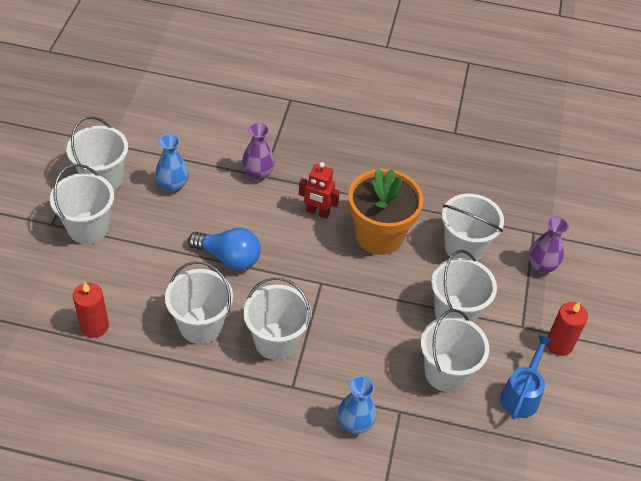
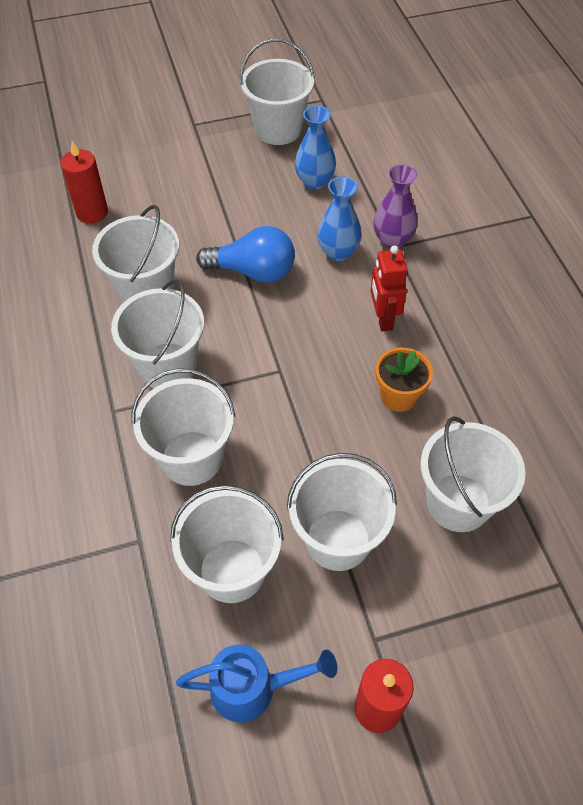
camera: 65 degrees right, 5 degrees up
white bucket [50,164,114,244] -> white bucket moved to [132,368,236,486]
blue light bulb [188,228,261,271] -> blue light bulb turned 75 degrees counterclockwise [196,226,295,283]
blue vase [338,376,376,434] -> blue vase moved to [317,176,362,261]
orange flower pot [348,169,423,255] -> orange flower pot [376,348,433,412], size x0.51
purple vase [529,216,569,274] -> none

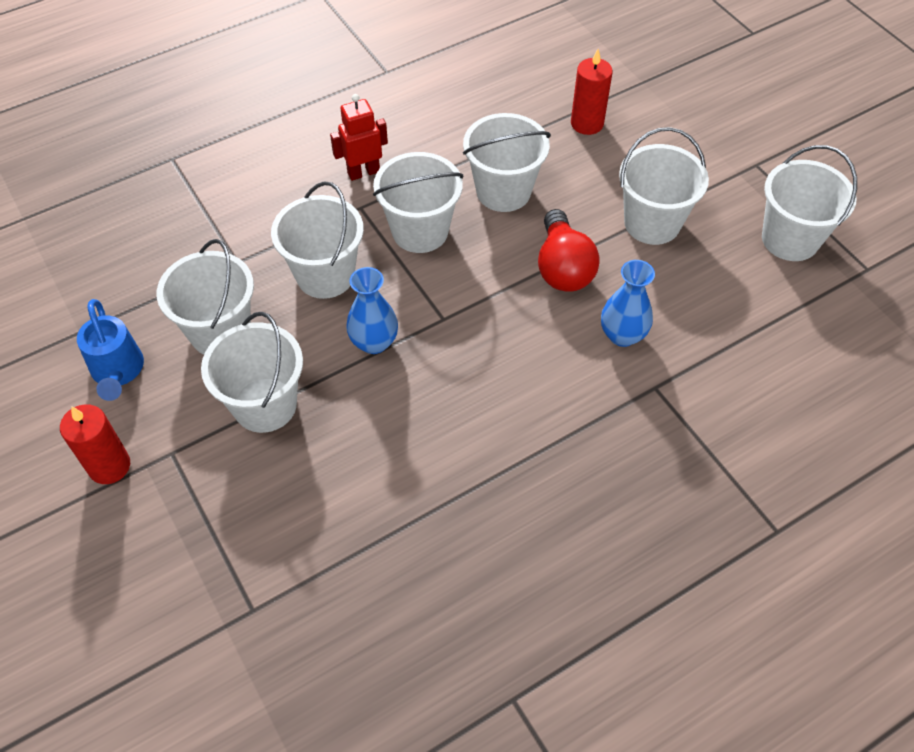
camera: 75 degrees right, 0 degrees up
blue light bulb [196,226,295,283] -> red light bulb [538,209,600,292]
blue vase [295,106,336,190] -> blue vase moved to [346,267,398,354]
red robot [370,246,408,332] -> red robot moved to [330,94,388,181]
purple vase [374,164,418,249] -> none
orange flower pot [376,348,433,412] -> none
white bucket [421,416,526,532] -> white bucket moved to [619,127,709,245]

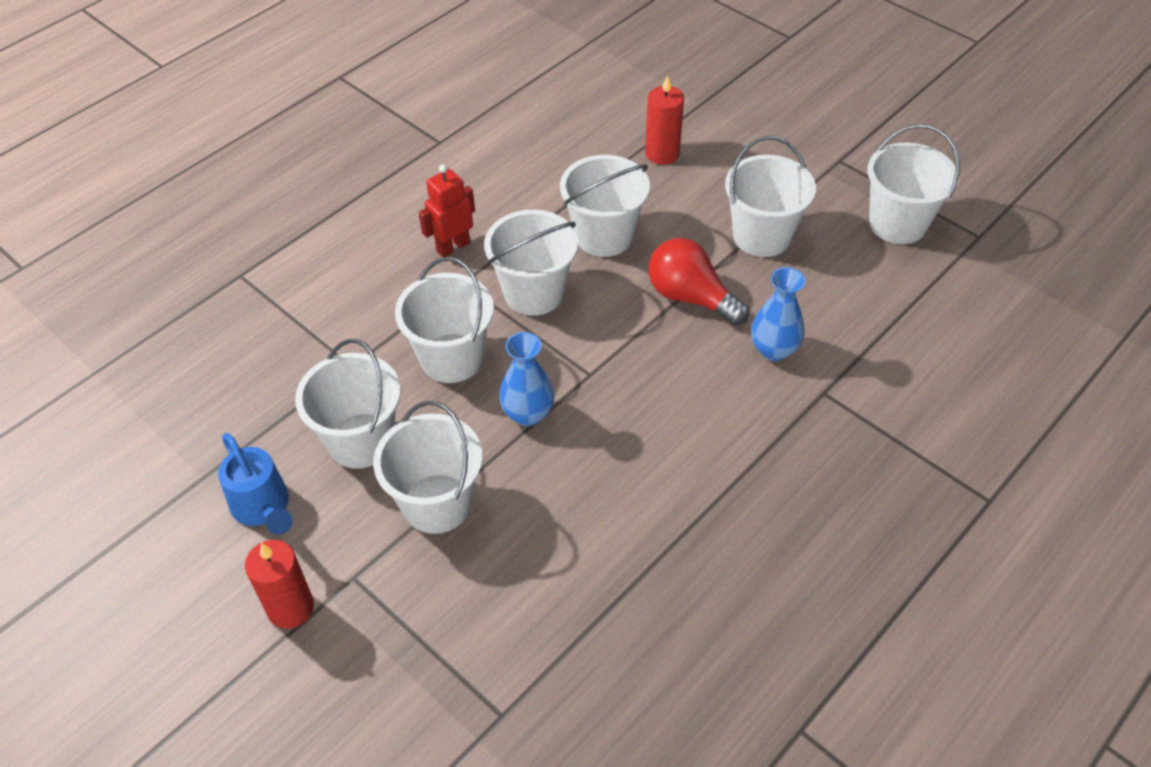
camera: 15 degrees left, 5 degrees down
red light bulb [538,209,600,292] -> red light bulb turned 150 degrees clockwise [649,238,749,326]

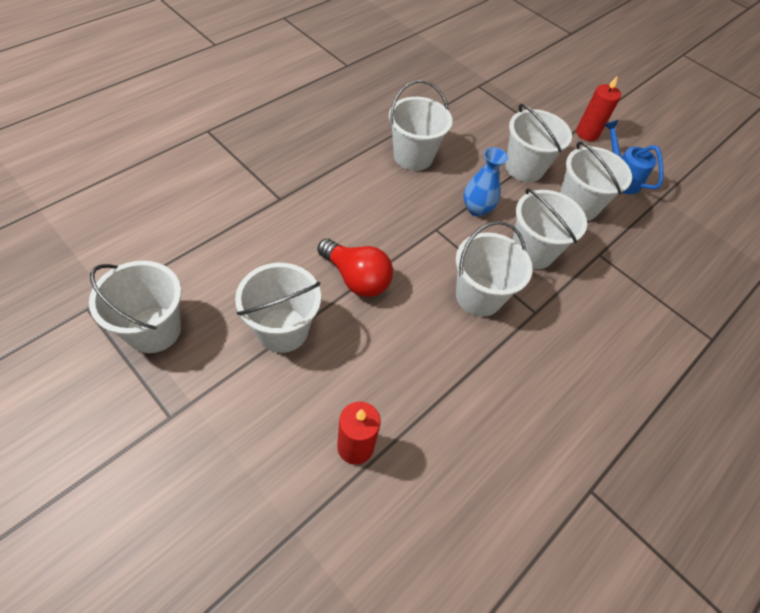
camera: 175 degrees right, 5 degrees up
red robot [419,164,475,258] -> none
white bucket [560,155,650,257] -> white bucket moved to [389,80,452,171]
blue vase [751,267,806,361] -> none

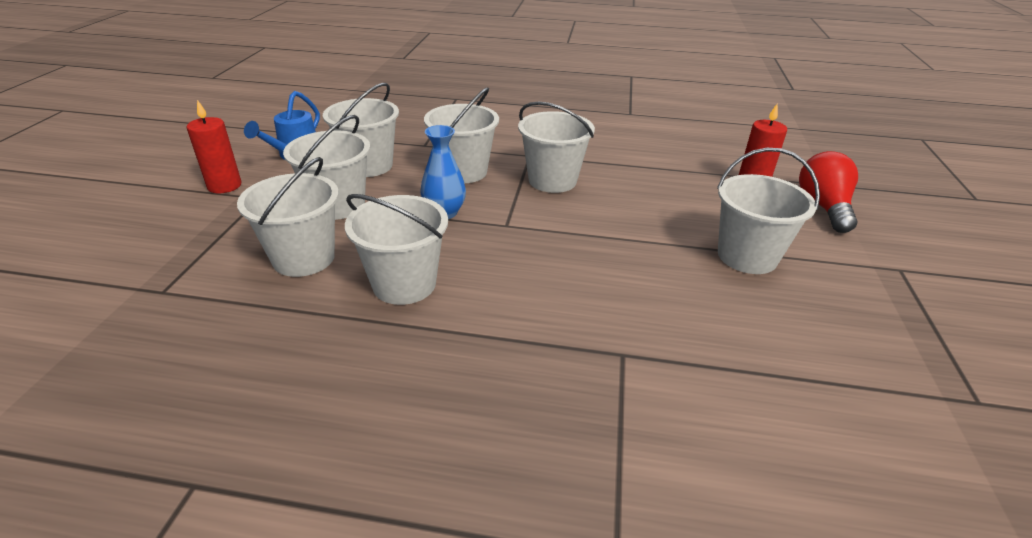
camera: 120 degrees left, 20 degrees down
white bucket [89,261,181,353] -> white bucket moved to [237,157,339,277]
red light bulb [317,239,393,297] -> red light bulb moved to [799,151,858,233]

